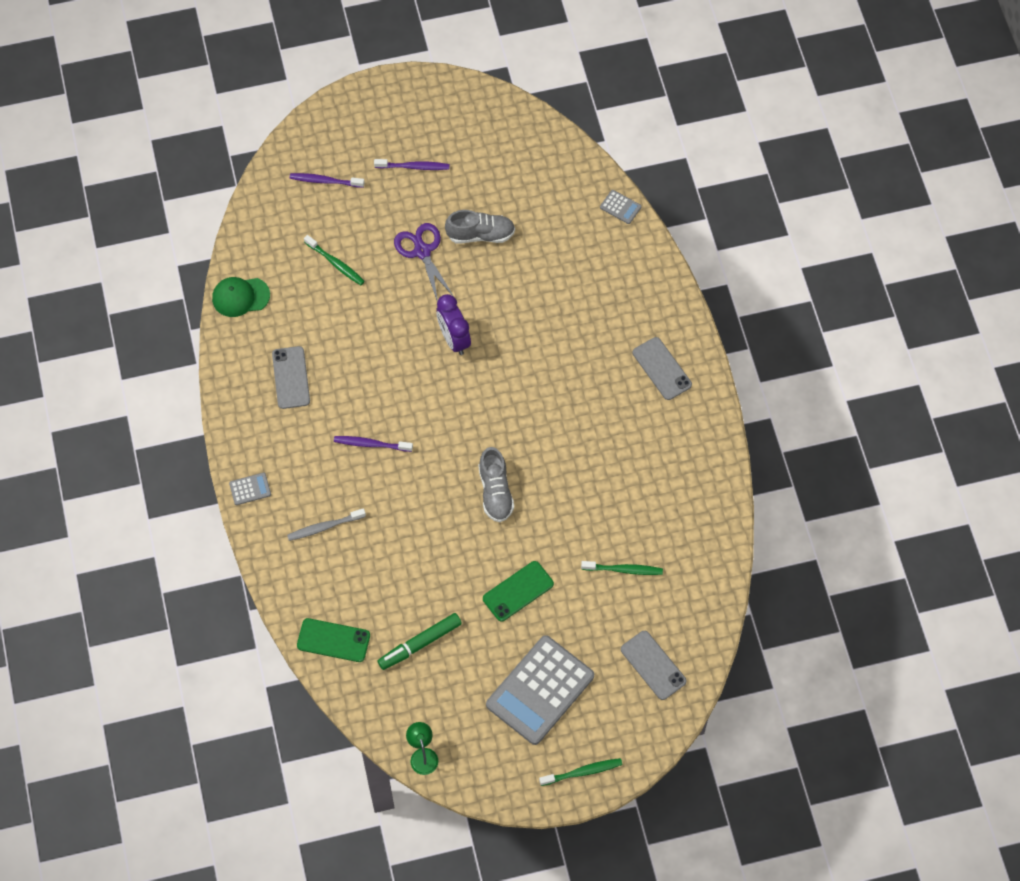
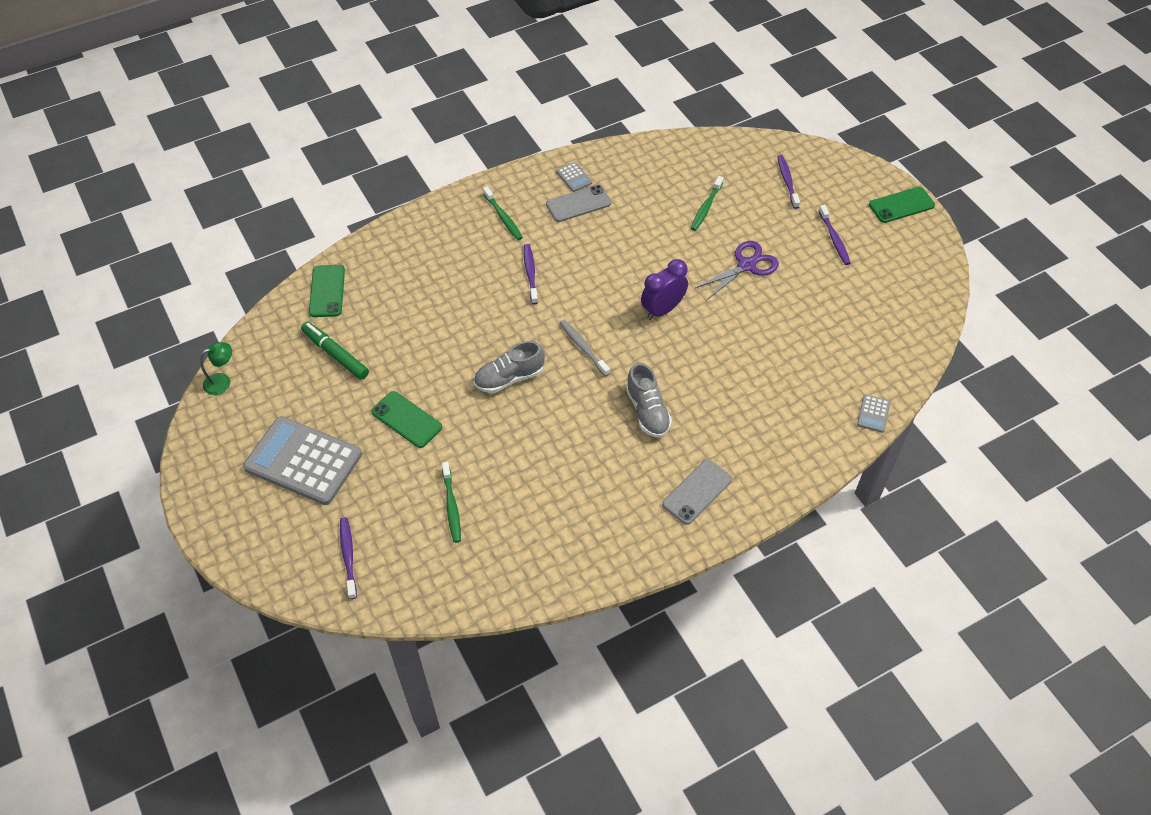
camera: 75 degrees right, 10 degrees down
green cap [212,277,270,317] -> none
grey calculator [229,473,271,505] -> grey calculator moved to [556,162,592,192]
grey toothbrush [287,508,366,541] -> grey toothbrush moved to [560,320,610,376]
grey shoe [445,210,515,243] -> grey shoe moved to [626,363,672,438]
green toothbrush [539,758,622,786] -> green toothbrush moved to [483,186,523,240]
grey phone [621,631,686,700] -> purple toothbrush [340,517,357,599]
none -> green phone [869,187,935,223]

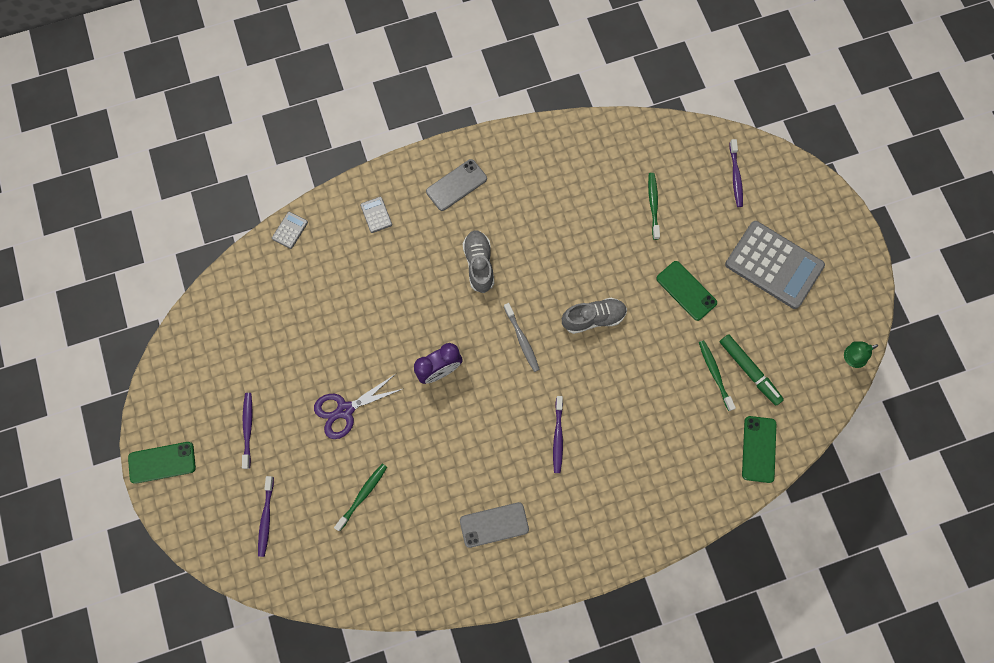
camera: 170 degrees left, 20 degrees up
green toothbrush [483,186,523,240] -> green toothbrush moved to [699,340,736,411]
grey calculator [556,162,592,192] -> grey calculator moved to [360,197,392,233]

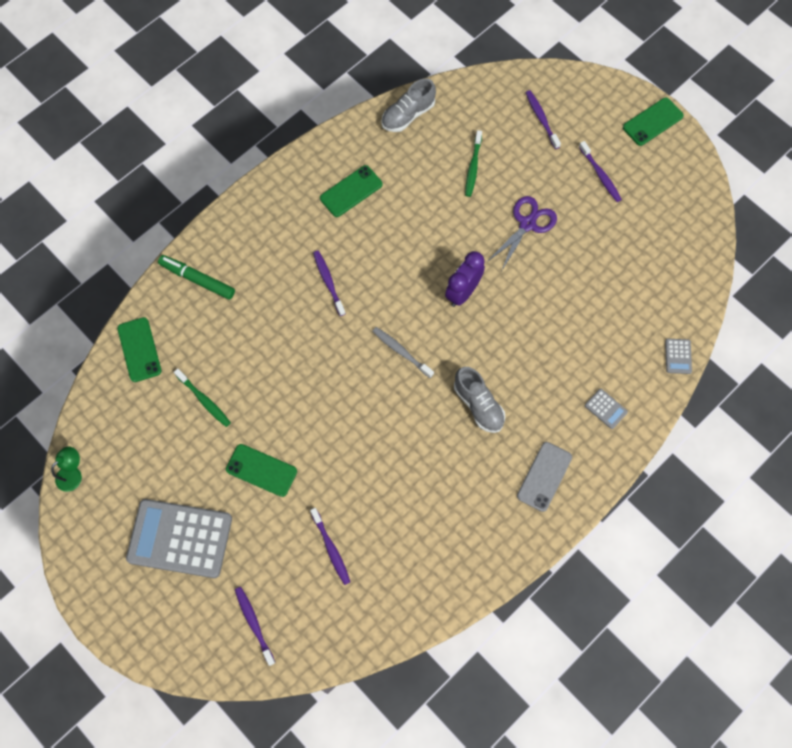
camera: 155 degrees right, 5 degrees down
grey phone [460,502,529,548] -> green phone [320,165,383,217]
grey shoe [562,298,627,334] -> grey shoe moved to [381,78,436,132]
green toothbrush [648,173,660,240] -> purple toothbrush [310,508,350,585]
green marker [720,334,784,405] -> green marker moved to [158,255,235,300]

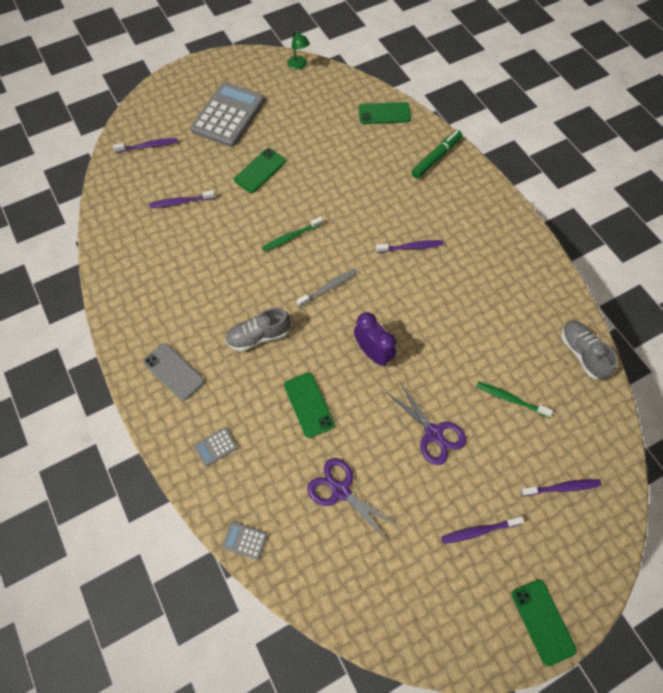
camera: 105 degrees right, 5 degrees down
green toothbrush [174,369,231,427] -> green toothbrush moved to [262,216,323,252]
green phone [320,165,383,217] -> green phone moved to [284,372,335,438]
none -> purple scissors [307,458,399,541]

